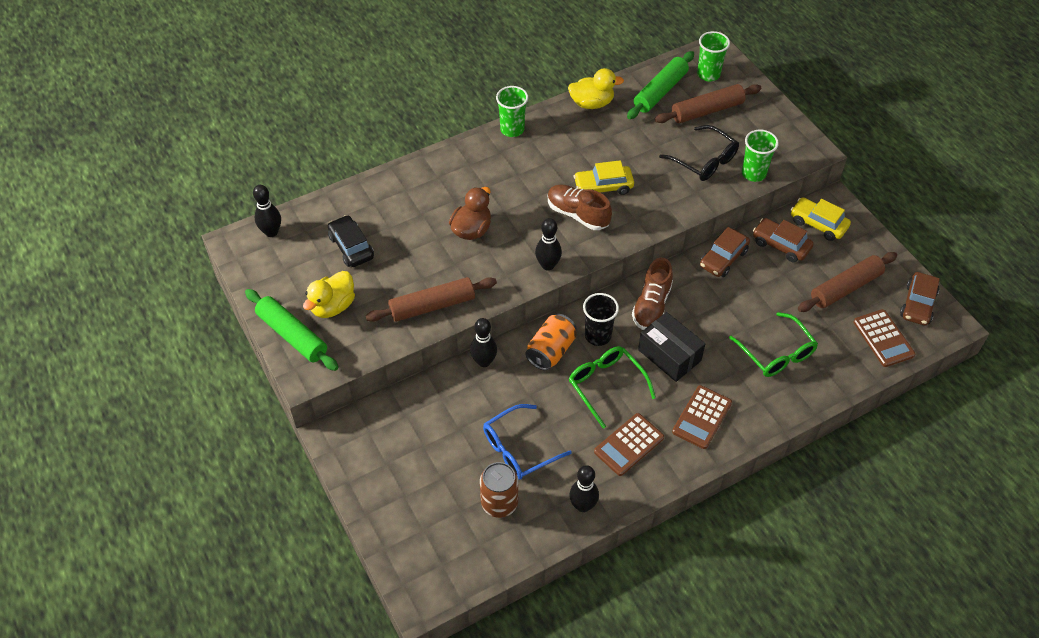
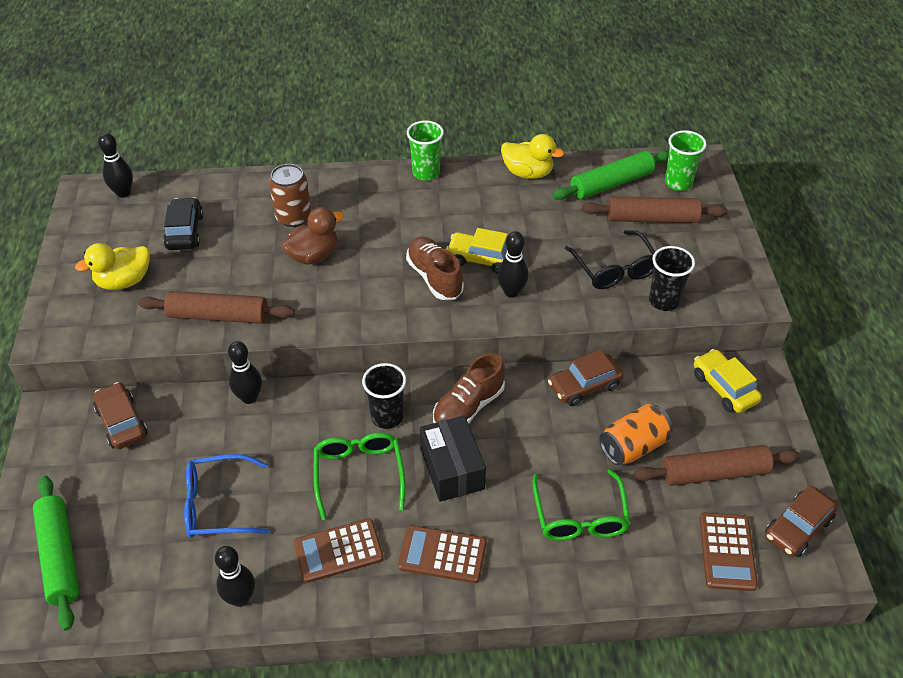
camera: 25 degrees right, 5 degrees down
green rolling pin [245,289,339,371] -> green rolling pin moved to [33,476,79,631]
brown can [480,462,518,518] -> brown can moved to [269,164,311,227]
orange can [525,314,577,370] -> orange can moved to [599,404,673,466]
black bowling pin [535,218,562,271] -> black bowling pin moved to [497,231,529,298]
brown calculator [672,385,732,449] -> brown calculator turned 45 degrees clockwise [398,525,486,583]
green cup [742,130,779,182] -> black cup [649,246,695,311]
brown car [753,218,813,262] -> brown car moved to [93,382,148,449]

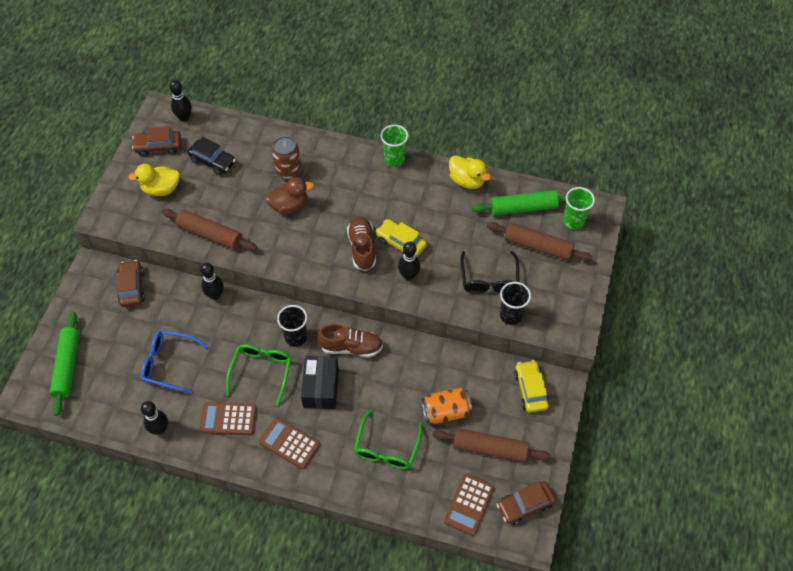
camera: 20 degrees right, 10 degrees up
black car [163,197,203,250] -> black car turned 105 degrees clockwise [188,137,236,175]
brown shoe [433,353,505,424] -> brown shoe turned 150 degrees counterclockwise [317,324,383,358]
brown car [548,350,624,406] -> brown car moved to [132,126,181,157]

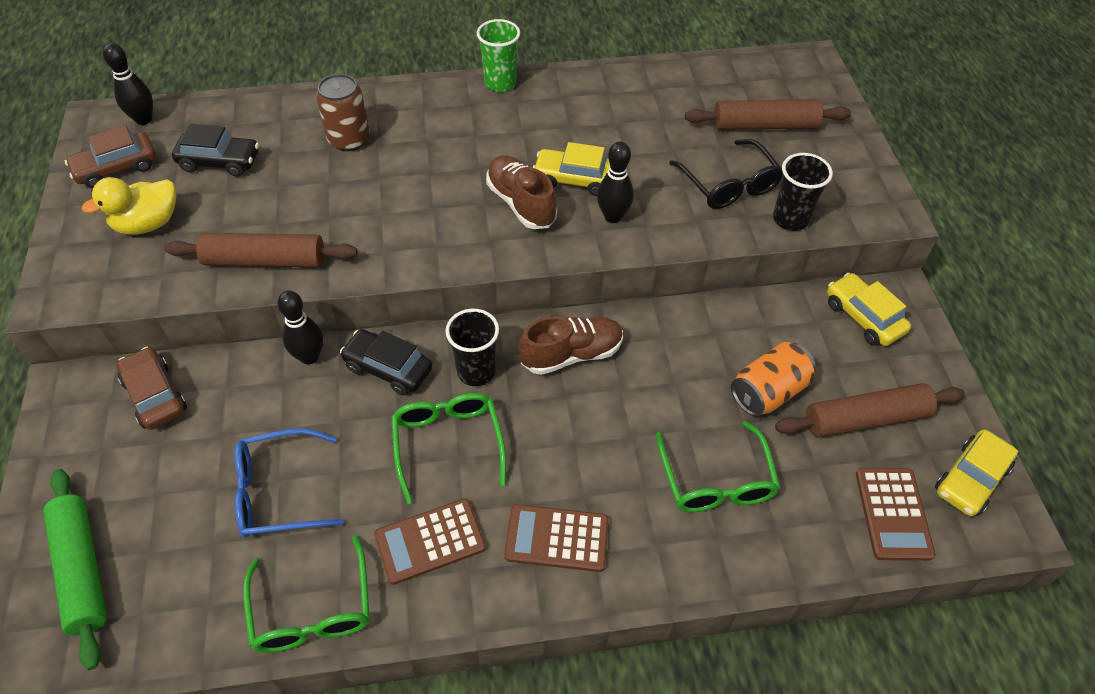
camera: 25 degrees left, 5 degrees down
black bowling pin [141,401,168,435] -> green glasses [243,535,370,653]
brown duck [265,177,314,214] -> none
black box [301,356,339,409] -> none
yellow duck [449,155,491,189] -> none
green rolling pin [472,190,566,215] -> none
brown car [496,481,556,525] -> yellow car [935,429,1018,516]
green cup [563,187,595,230] -> none
none -> black car [340,329,432,395]

